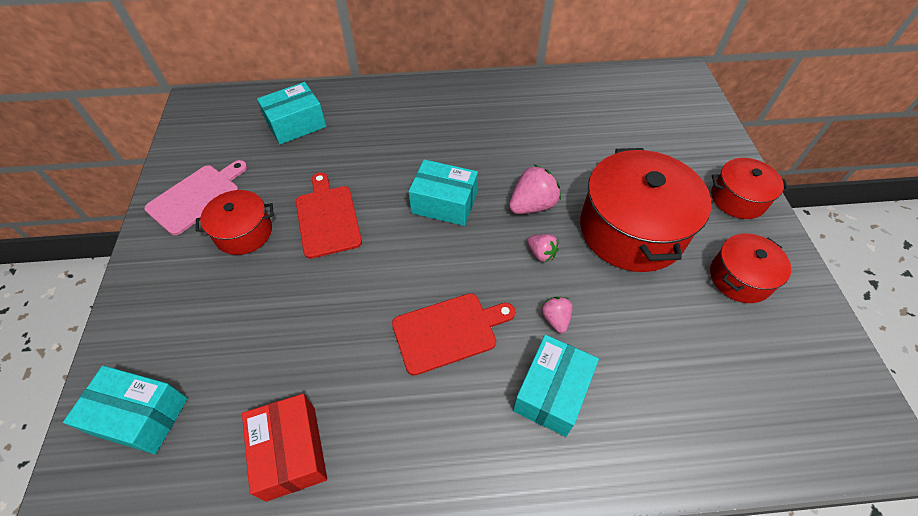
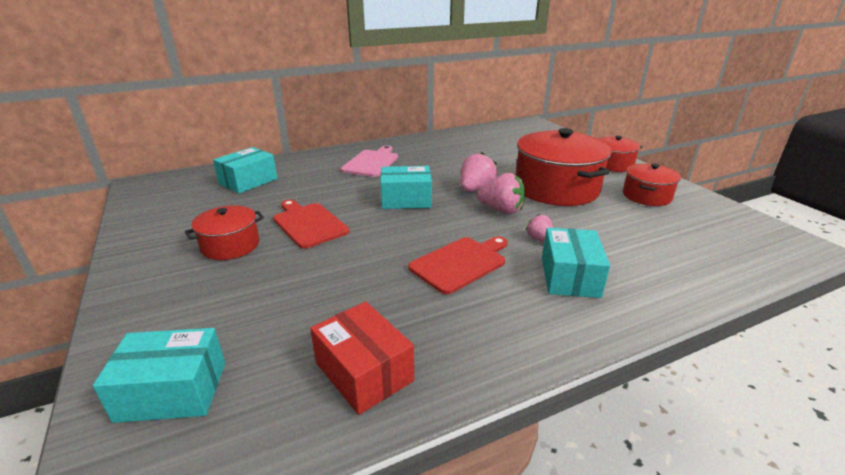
camera: 20 degrees left, 25 degrees down
pink cutting board [144,160,247,235] -> pink cutting board moved to [341,145,398,177]
pink strawberry [527,234,559,262] -> pink strawberry [477,173,525,214], size x1.71

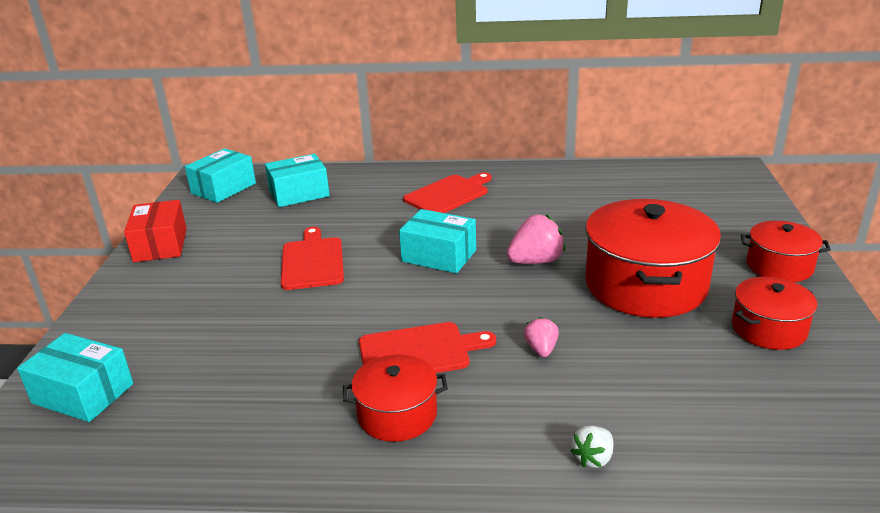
camera: 30 degrees right, 0 degrees up
red pot [185,205,264,260] -> red pot moved to [343,354,448,442]
red box [310,302,414,415] -> red box moved to [124,200,187,262]
pink cutting board [341,145,398,177] -> red cutting board [403,172,492,213]
pink strawberry [477,173,525,214] -> none
turquoise box [542,228,610,298] -> turquoise box moved to [185,148,256,203]
none -> white strawberry [571,426,613,468]

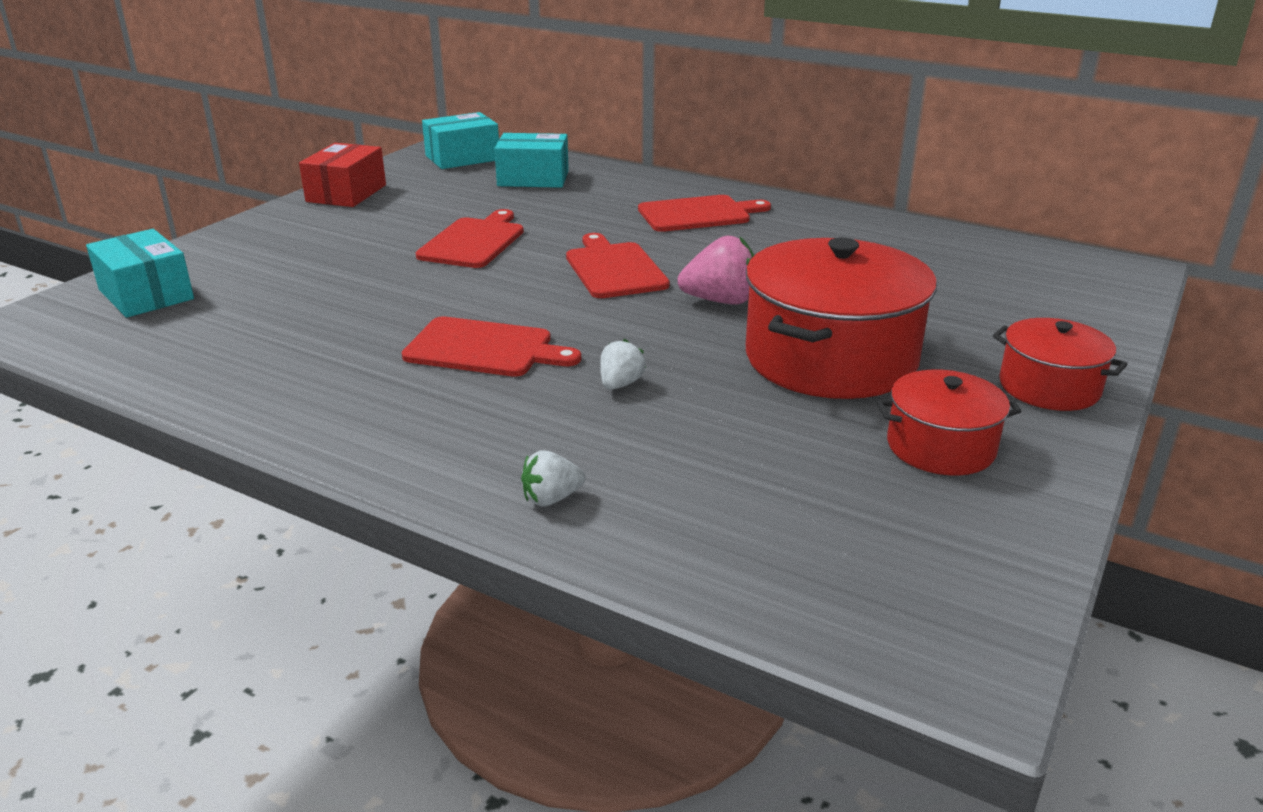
camera: 25 degrees right, 0 degrees up
red pot [343,354,448,442] -> none
turquoise box [399,209,476,273] -> red cutting board [566,233,670,298]
pink strawberry [524,317,559,357] -> white strawberry [600,339,646,390]

